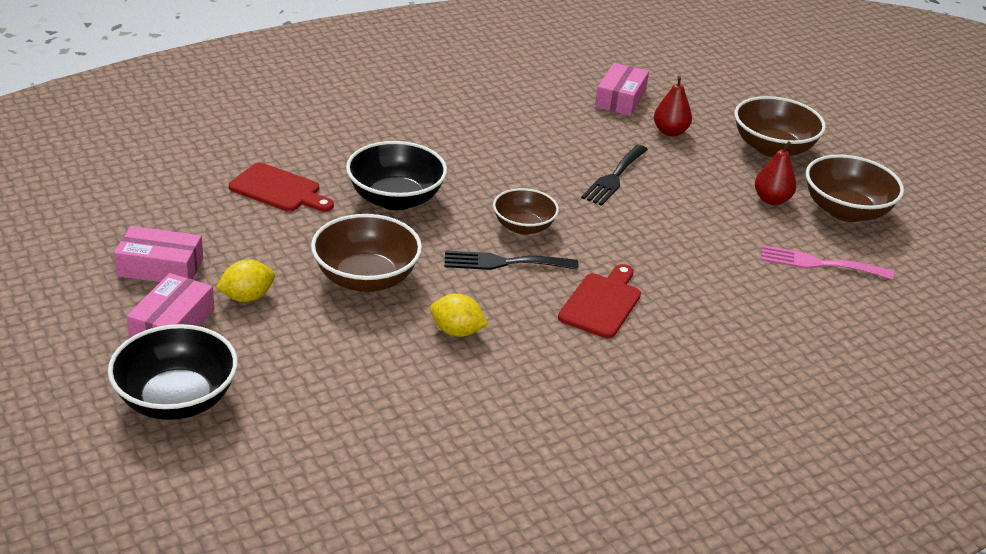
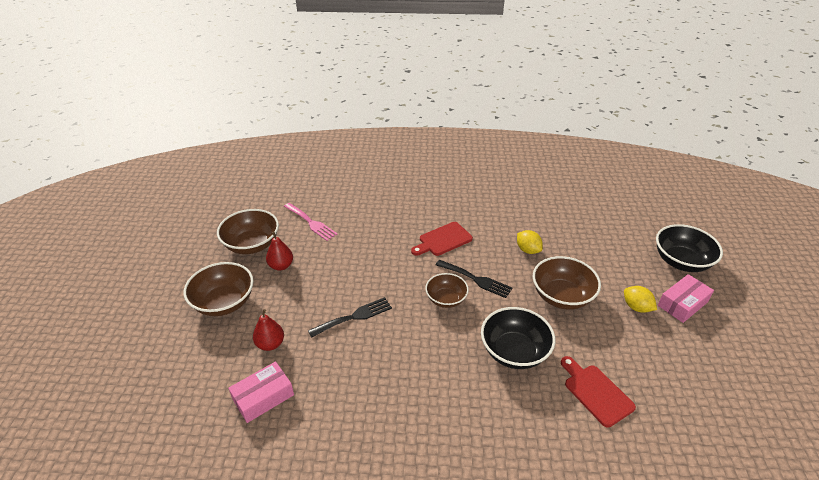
camera: 145 degrees left, 5 degrees up
pink box [114,226,203,282] -> none
yellow lemon [216,259,275,302] -> yellow lemon turned 45 degrees clockwise [624,286,657,313]

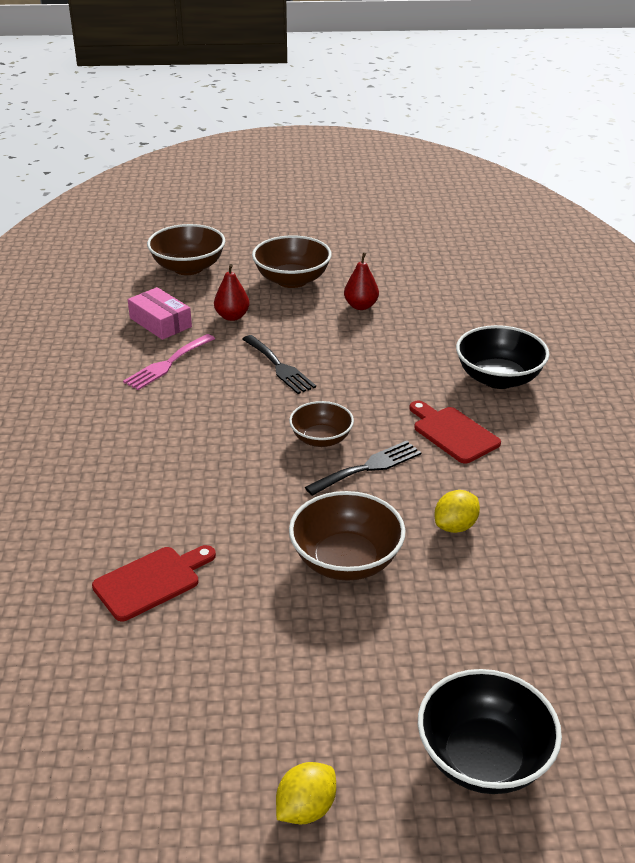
camera: 85 degrees right, 5 degrees down
brown bowl [217,209,279,254] -> brown bowl moved to [147,224,225,275]
pink fork [284,203,338,241] -> pink fork moved to [123,334,215,390]
black fork [436,260,512,298] -> black fork turned 150 degrees counterclockwise [305,441,421,496]
black bowl [481,307,555,369] -> black bowl moved to [456,325,549,389]
yellow lemon [624,286,657,313] -> yellow lemon moved to [276,762,336,824]
pink box [658,274,714,323] -> none

